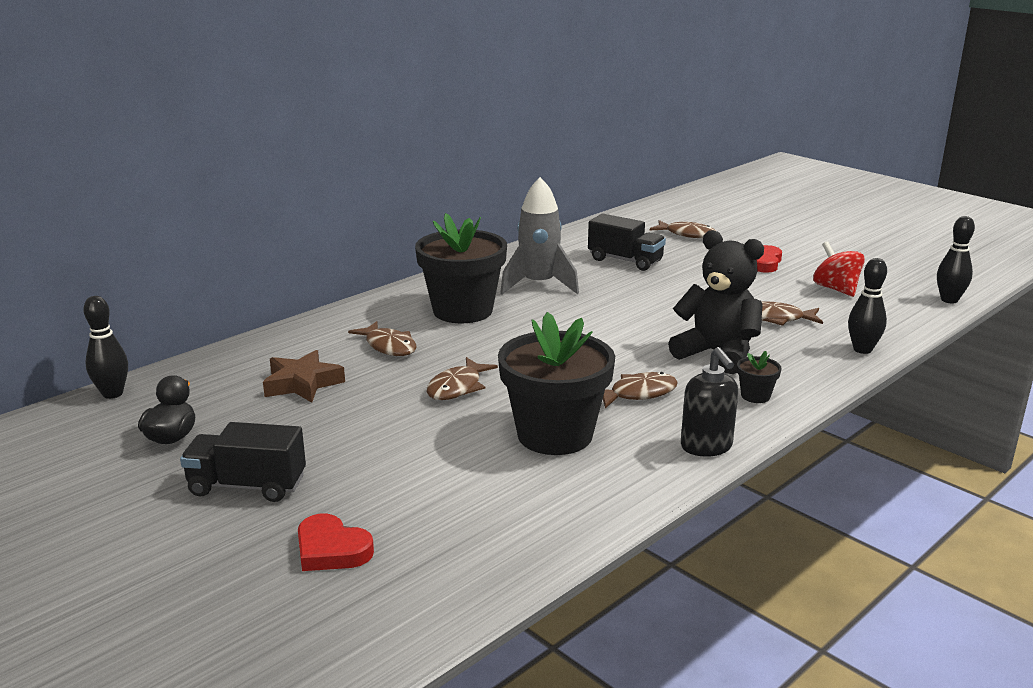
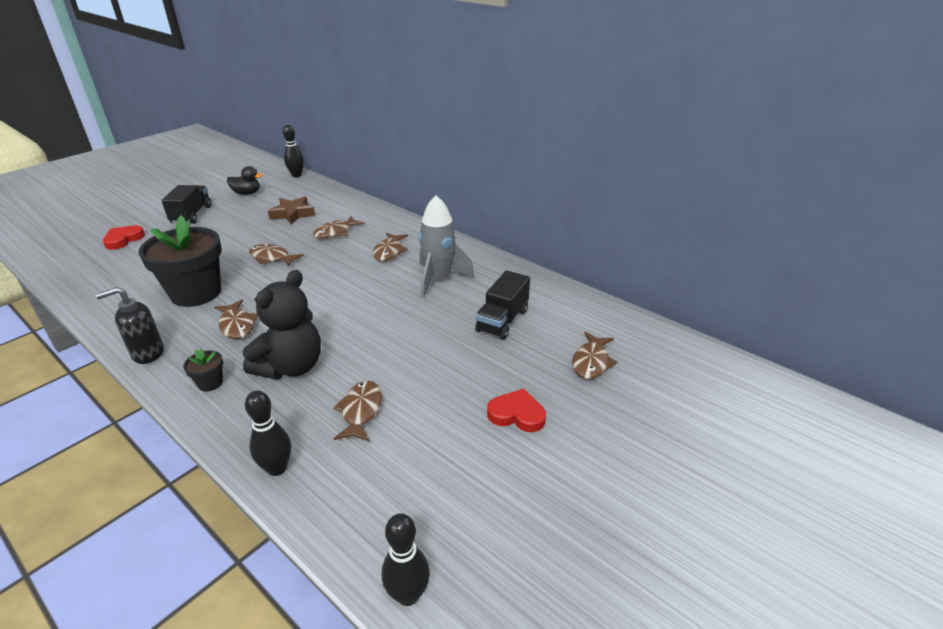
camera: 85 degrees right, 10 degrees up
black flower pot [415,213,507,323] -> brown fish [373,233,408,261]
red spinning top [813,241,865,297] -> none

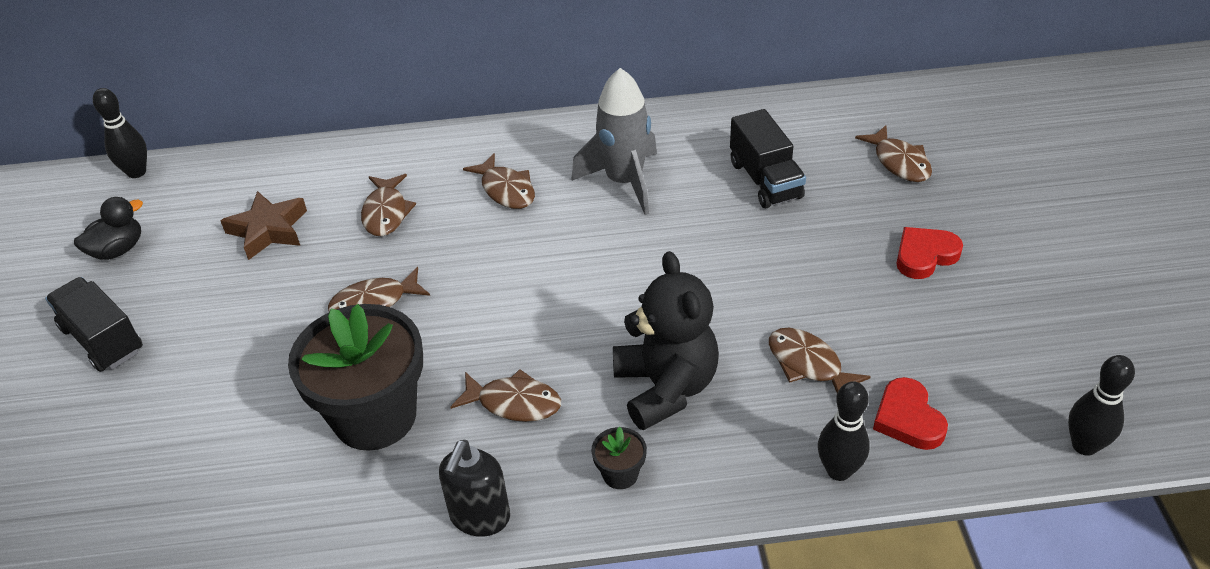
camera: 45 degrees left, 10 degrees up
red heart [103,225,145,250] -> red heart moved to [873,377,948,450]

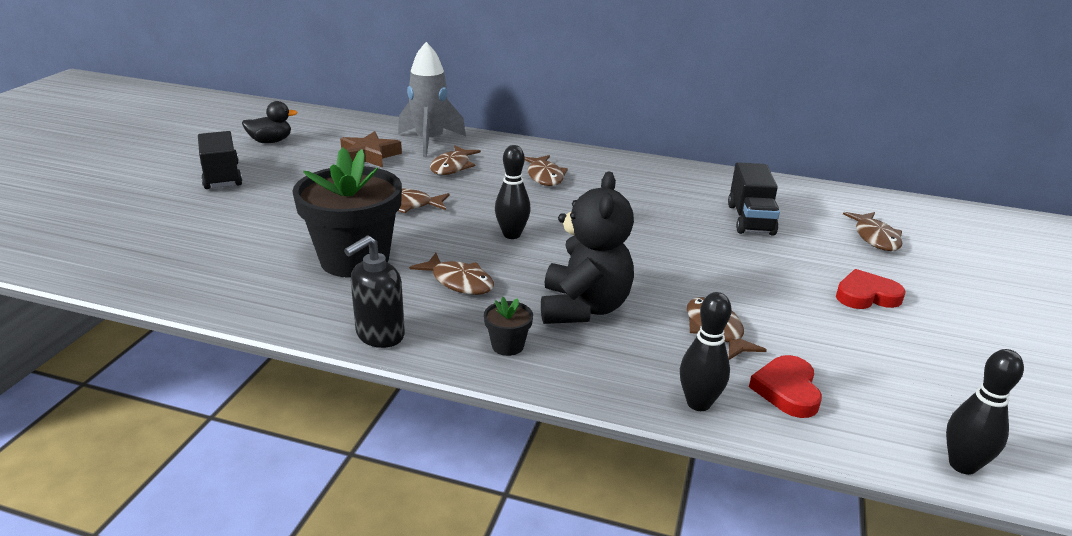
camera: 20 degrees right, 15 degrees down
black bowling pin [93,88,147,178] -> black bowling pin moved to [495,145,531,239]
grey rocket [571,68,657,215] -> grey rocket moved to [398,42,466,157]

